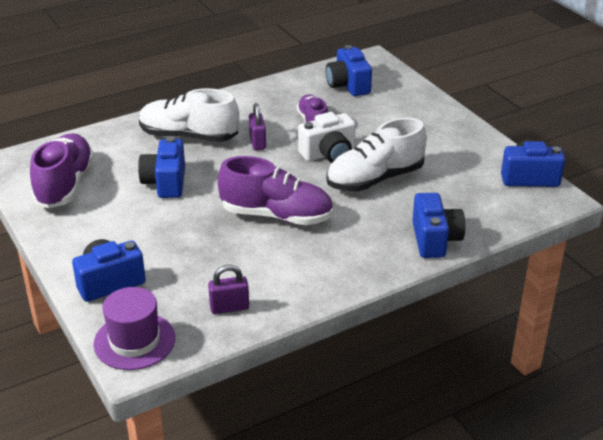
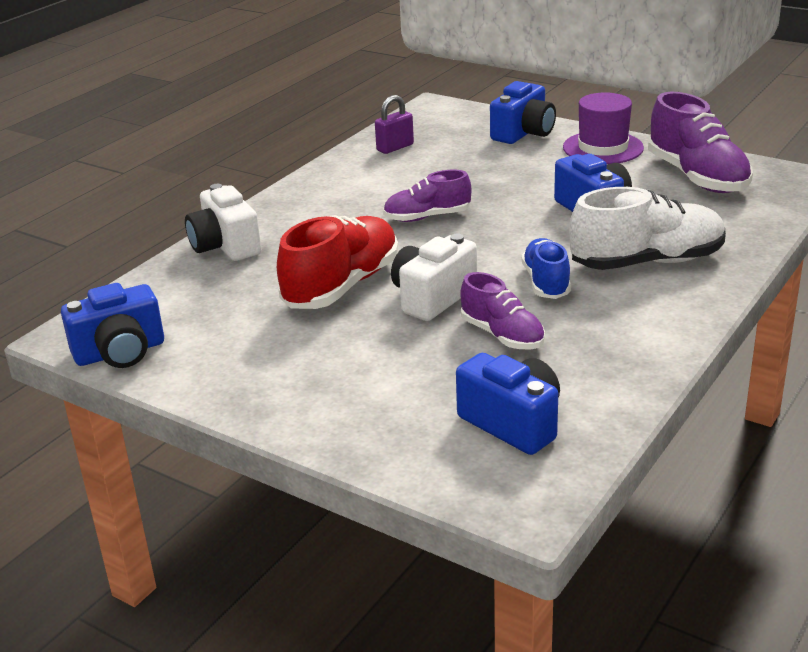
camera: 155 degrees right, 5 degrees down
purple hat [93,287,175,370] -> purple hat moved to [563,92,644,164]
purple shoe [218,156,333,225] -> purple shoe [383,170,471,222], size x0.61
purple padlock [249,103,266,150] -> blue shoe [521,238,571,299]
white shoe [326,118,426,192] -> red shoe [277,215,398,309]
blue camera [412,193,465,258] -> white camera [185,184,261,261]

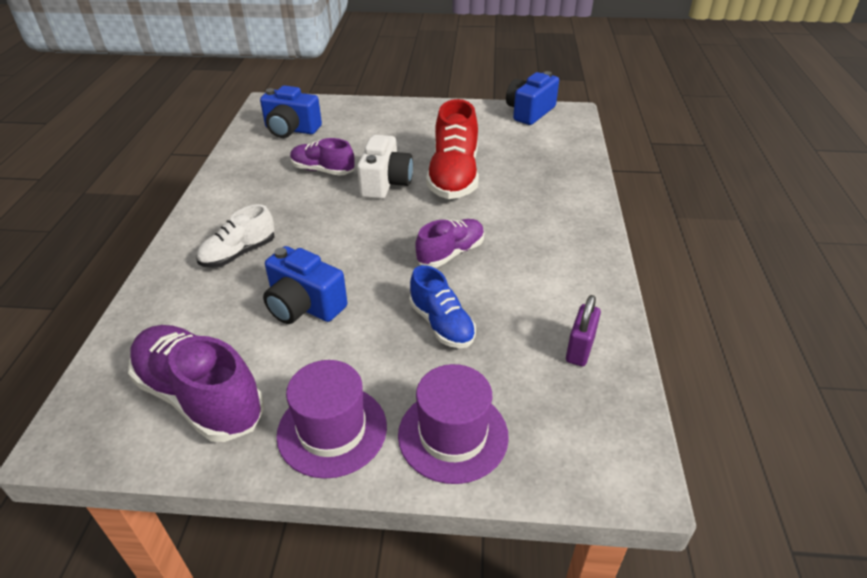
camera: 150 degrees right, 10 degrees up
white camera [185,184,261,261] -> none
blue camera [490,81,556,144] -> purple hat [398,364,509,484]
blue shoe [521,238,571,299] -> blue shoe moved to [409,265,476,348]
white shoe [569,187,726,270] -> white shoe [196,204,275,268], size x0.61

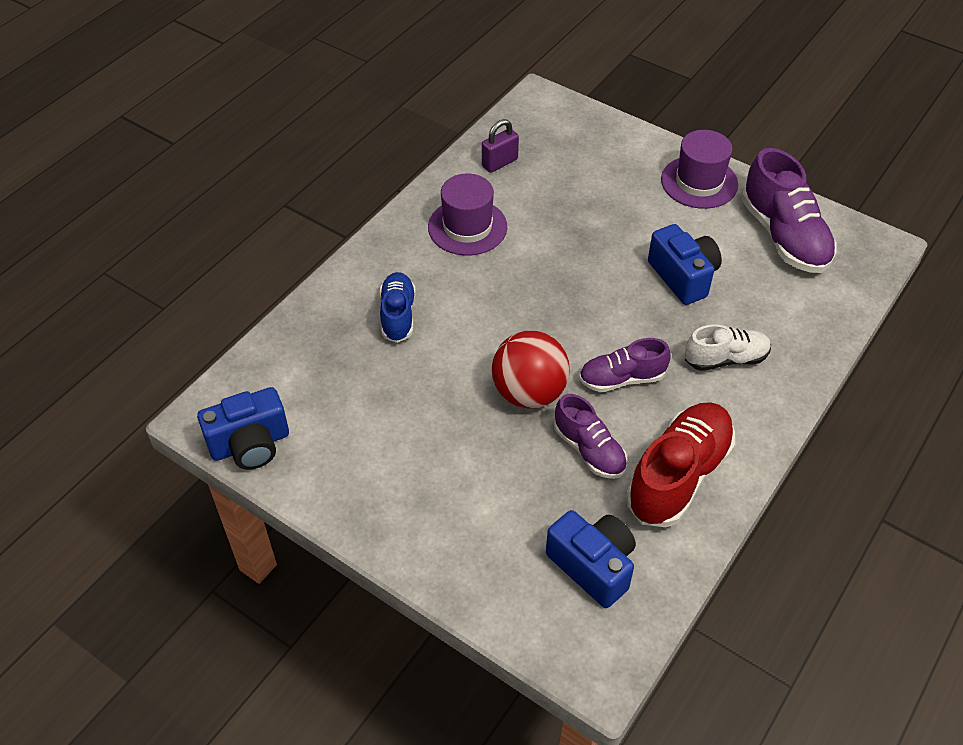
camera: 150 degrees left, 10 degrees up
white camera [357,135,413,199] -> red ball [492,331,570,409]
purple hat [398,364,509,484] -> purple hat moved to [428,174,507,256]
blue shoe [409,265,476,348] -> blue shoe moved to [380,272,416,343]
purple shoe [415,219,484,267] -> purple shoe moved to [579,338,671,392]
red shoe [426,99,479,199] -> red shoe moved to [626,402,735,527]

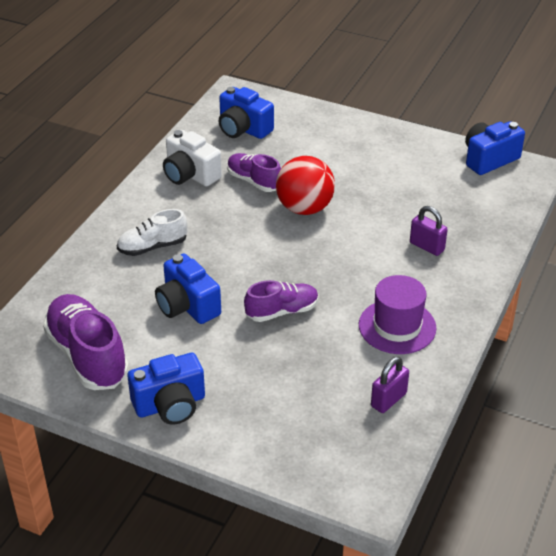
camera: 170 degrees right, 10 degrees down
blue shoe [380,272,416,343] -> purple padlock [410,206,448,256]
purple shoe [579,338,671,392] -> purple shoe moved to [244,280,318,322]
red shoe [626,402,735,527] -> white camera [163,130,222,187]
purple hat [661,130,738,209] -> blue camera [127,353,205,425]

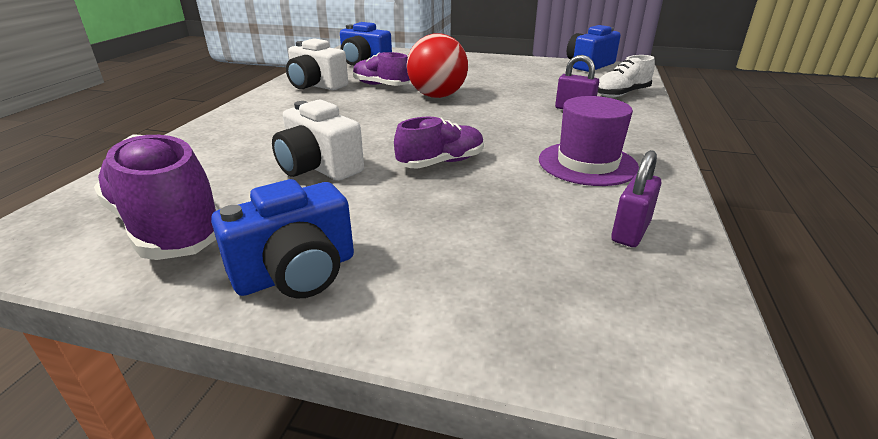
camera: 10 degrees left, 10 degrees down
white shoe [117,209,188,256] -> white shoe moved to [598,55,655,98]
blue camera [155,254,221,324] -> white camera [272,100,364,181]

